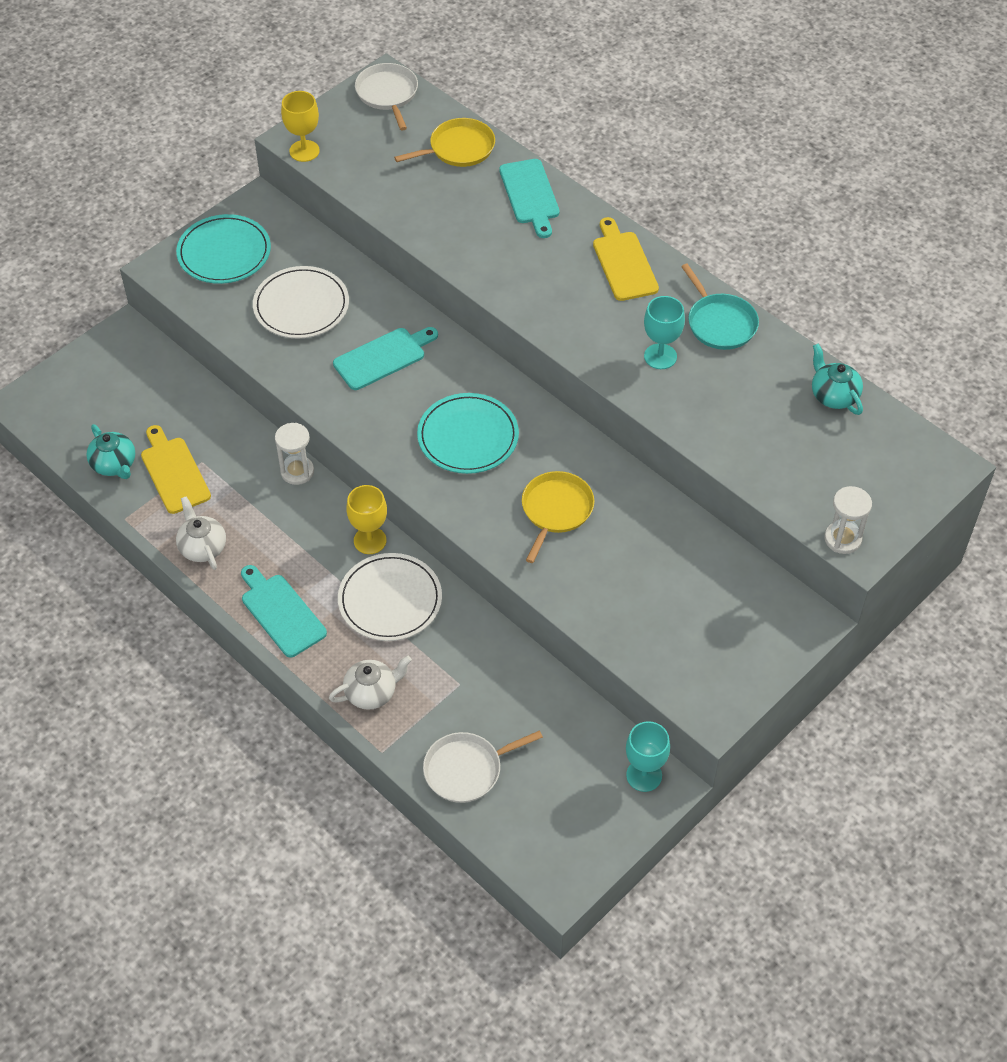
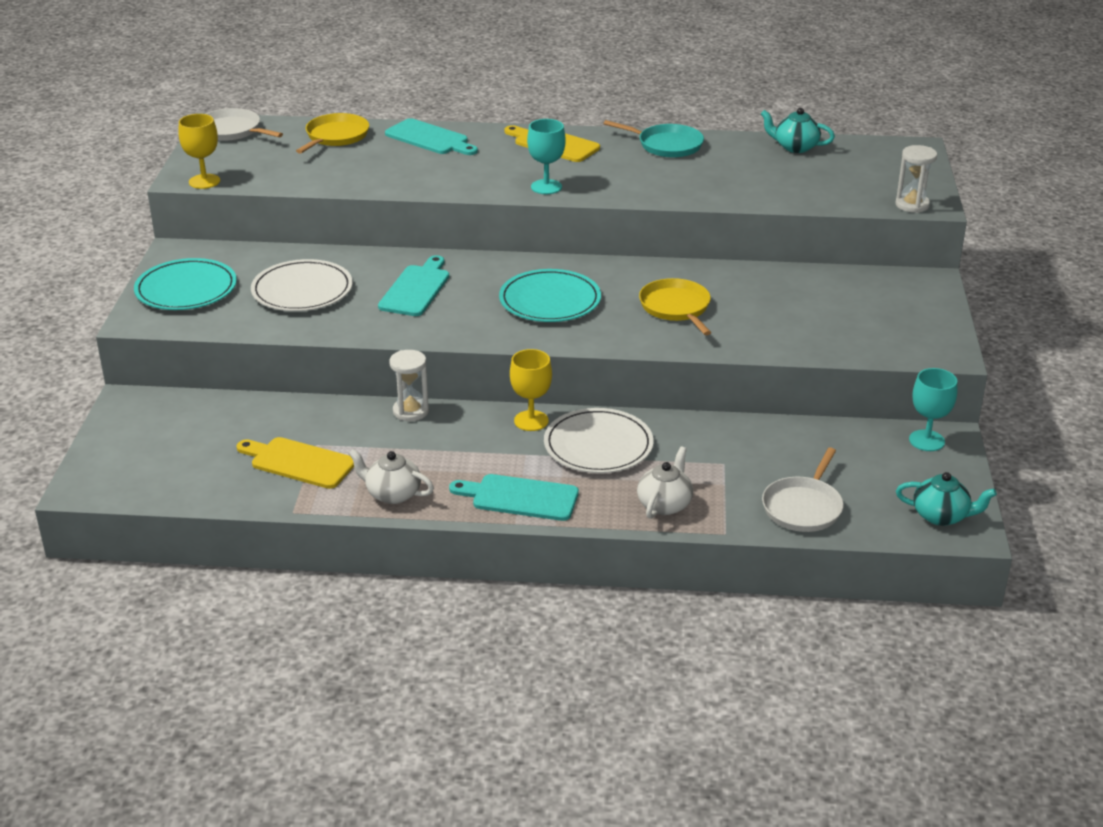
camera: 40 degrees left, 20 degrees down
turquoise teapot [86,424,135,479] -> turquoise teapot moved to [896,472,997,526]
turquoise goblet [644,296,685,369] -> turquoise goblet moved to [527,119,566,194]

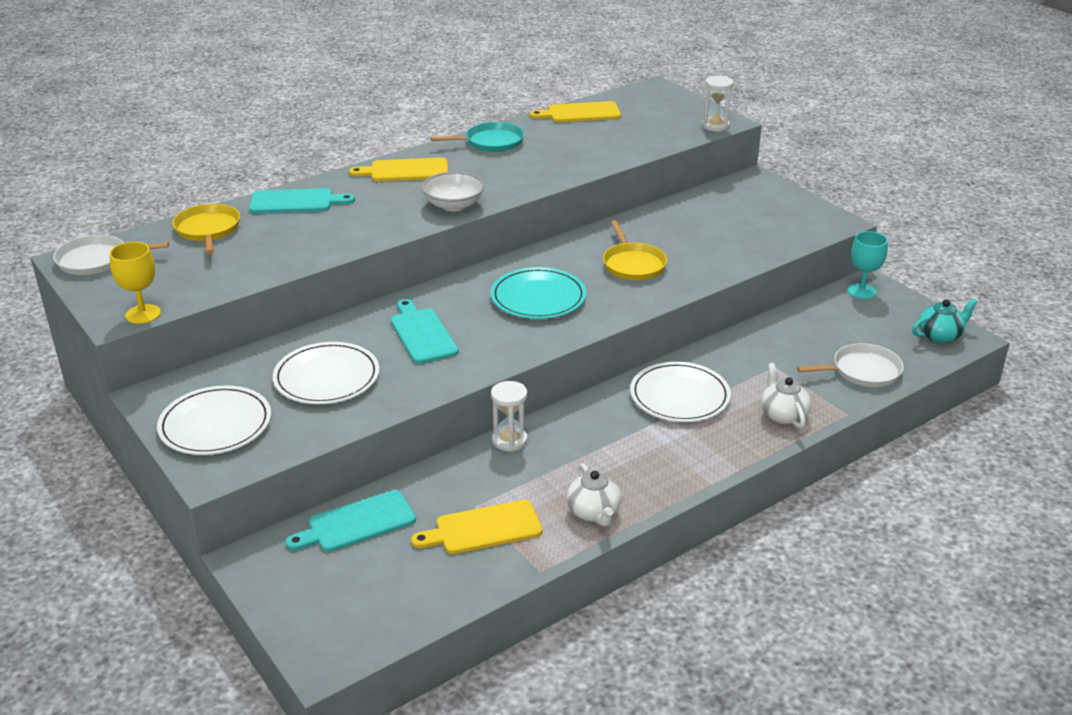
camera: 40 degrees left, 0 degrees up
turquoise plate [134,258,237,310] -> white plate [157,385,271,455]
white teapot [348,449,434,504] -> white teapot turned 90 degrees counterclockwise [567,463,621,526]
turquoise cutting board [449,474,579,521] -> turquoise cutting board moved to [286,490,416,552]
yellow goblet [510,349,552,431] -> none
turquoise goblet [527,119,566,194] -> white bowl [422,172,485,211]
yellow pan [639,278,712,335] -> yellow pan turned 135 degrees counterclockwise [603,220,667,280]
turquoise teapot [761,108,835,153] -> yellow cutting board [530,101,621,122]
white pan [762,448,844,532] -> white pan turned 90 degrees counterclockwise [797,343,904,387]

